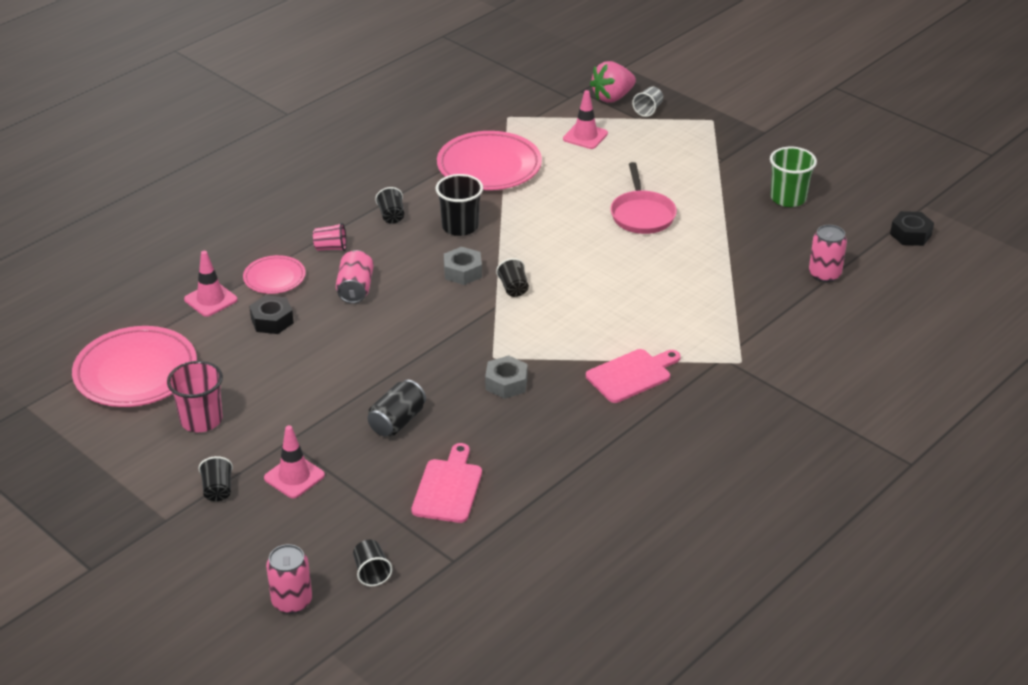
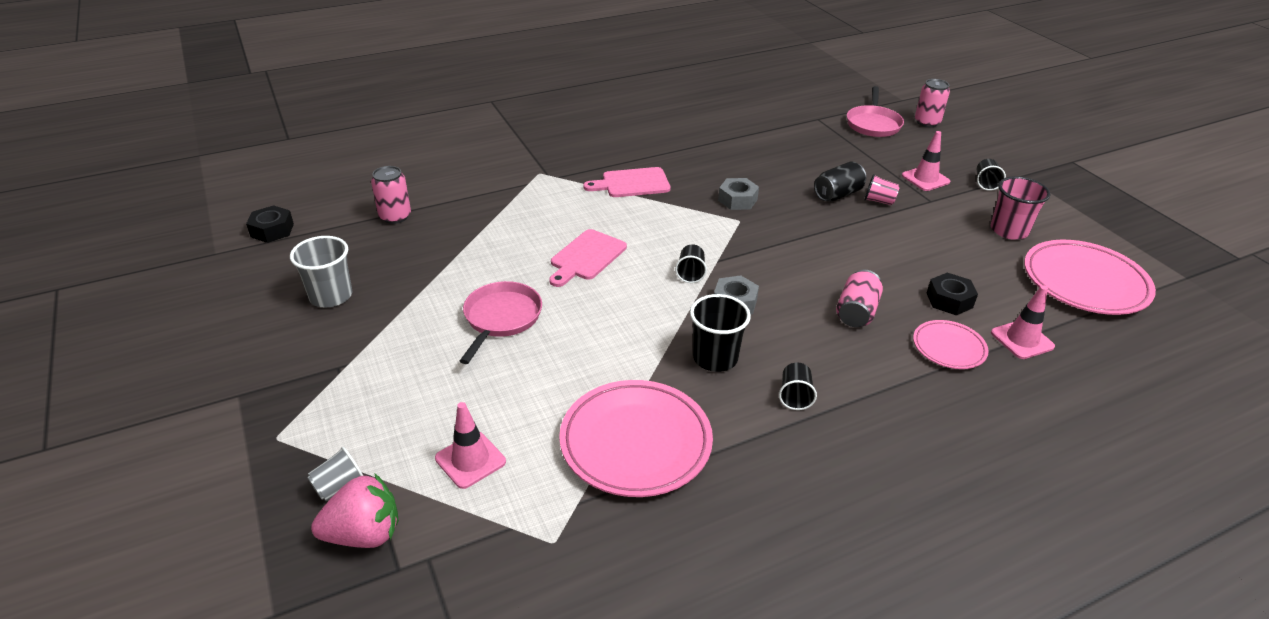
camera: 160 degrees left, 0 degrees up
pink cup [313,223,347,251] -> pink cup moved to [864,174,900,205]
black cup [353,540,393,586] -> pink pan [847,86,904,137]
pink cutting board [411,443,482,523] -> pink cutting board moved to [549,229,627,287]
green cup [770,147,817,207] -> grey cup [290,236,353,308]

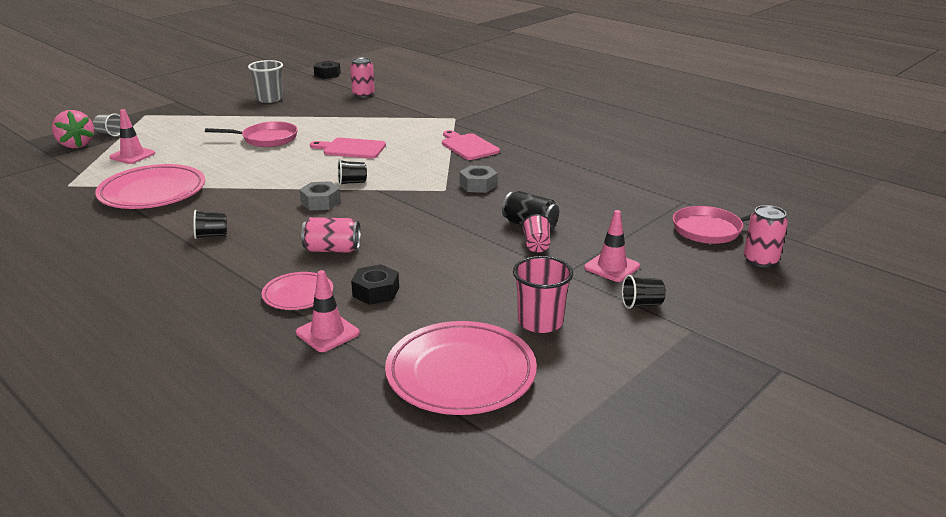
camera: 70 degrees right, 10 degrees down
black cup [690,294,751,372] -> none

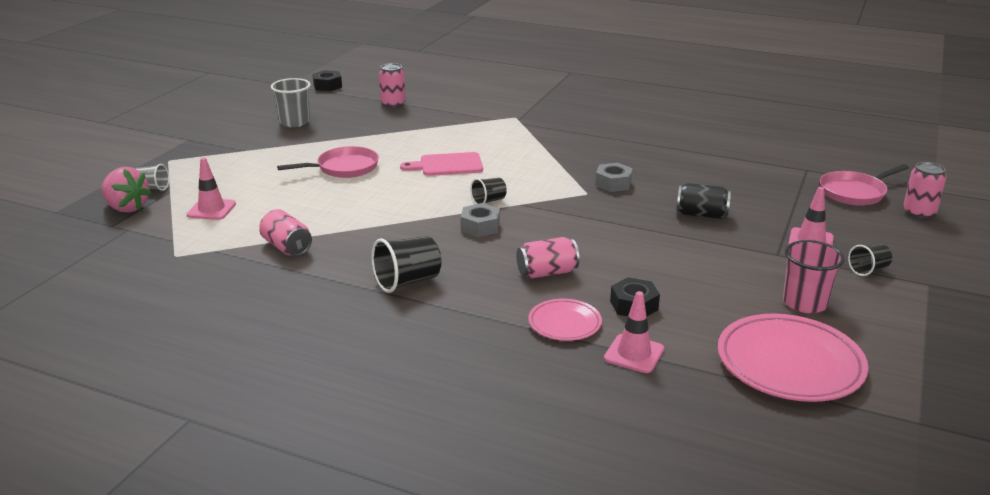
camera: 20 degrees left, 0 degrees up
pink plate [95,164,205,209] -> pink can [259,209,312,256]
black cup [193,210,227,239] -> black cup [371,236,442,293], size x1.67
pink cutting board [442,130,500,160] -> none
pink cup [522,214,551,252] -> none

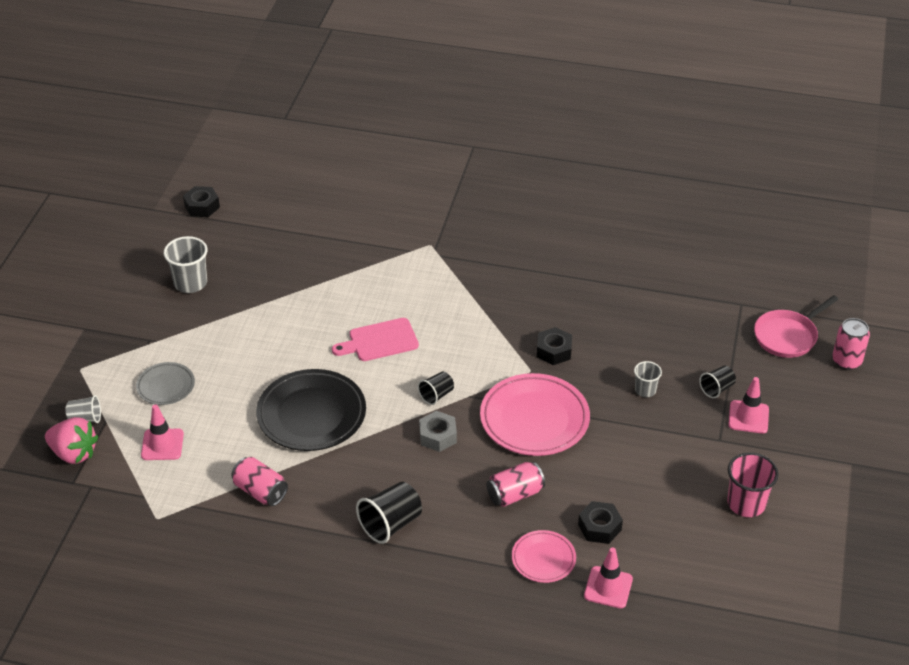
camera: 10 degrees left, 15 degrees up
pink pan [277,146,379,178] -> none
pink can [379,63,406,108] -> none
grey nut [595,163,633,192] -> black nut [537,327,572,365]
black can [676,183,731,219] -> grey cup [634,361,662,397]
pink plate [718,314,869,402] -> pink plate moved to [480,373,590,456]
black cup [848,244,892,276] -> black cup moved to [699,366,736,398]
none -> grey plate [136,362,195,405]
none -> black plate [256,369,366,451]

